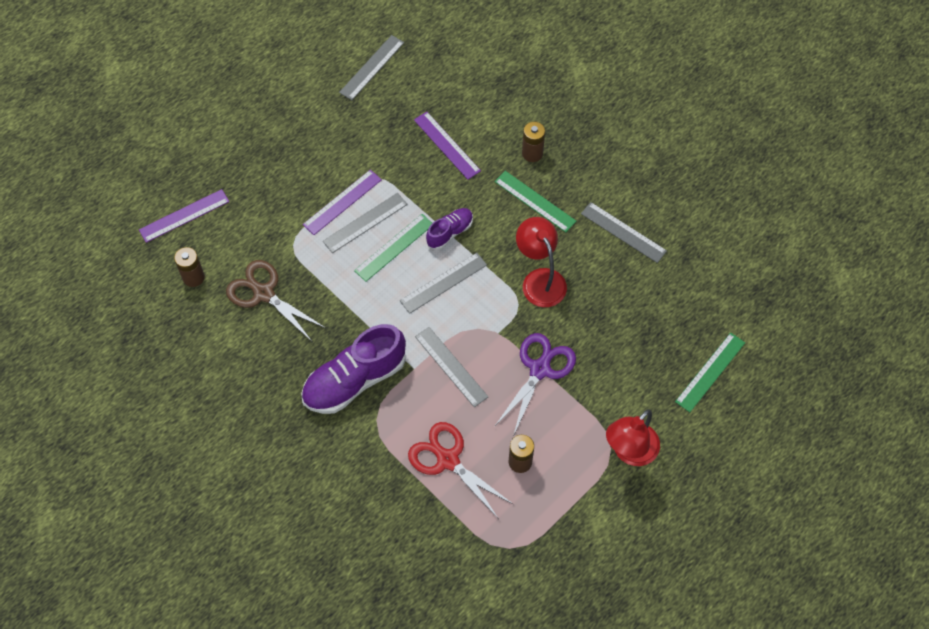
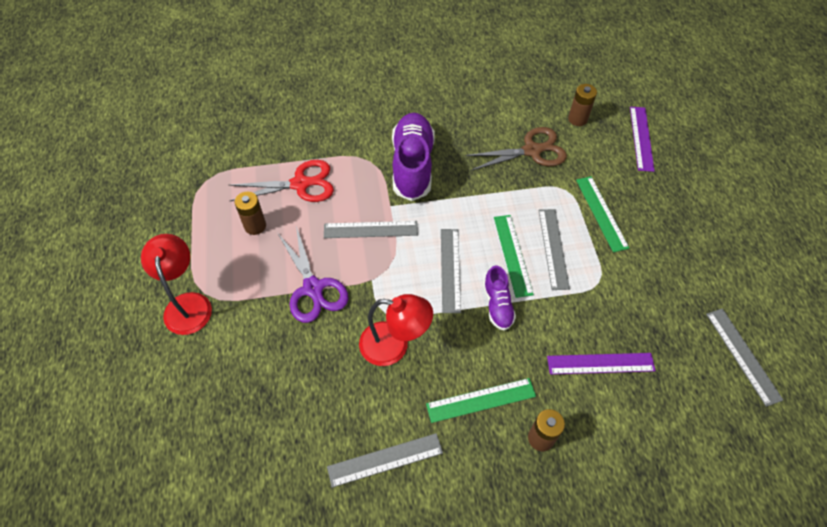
camera: 125 degrees right, 5 degrees down
purple ruler [303,169,382,235] -> none
green ruler [675,333,745,412] -> green ruler moved to [576,176,629,252]

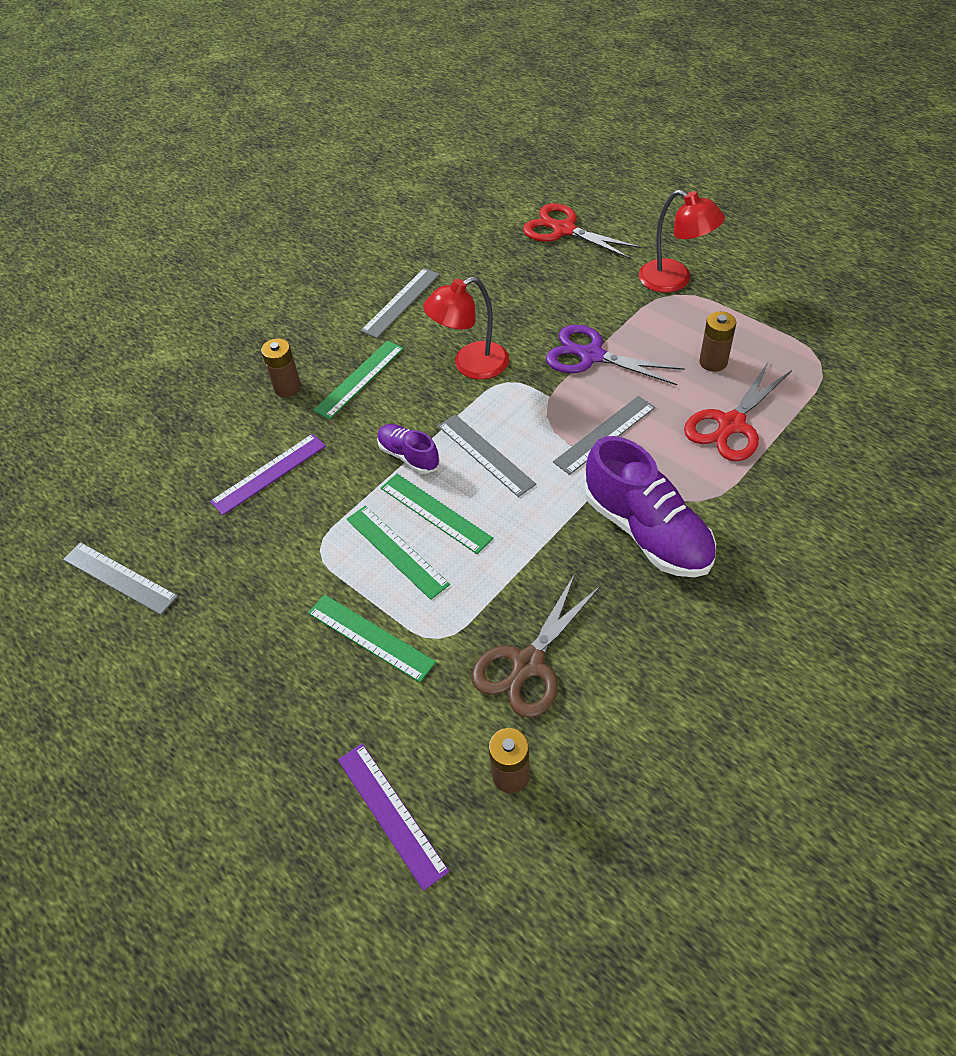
camera: 145 degrees right, 5 degrees down
grey ruler [539,209,570,290] -> green ruler [347,506,450,600]
none -> red scissors [523,203,642,259]

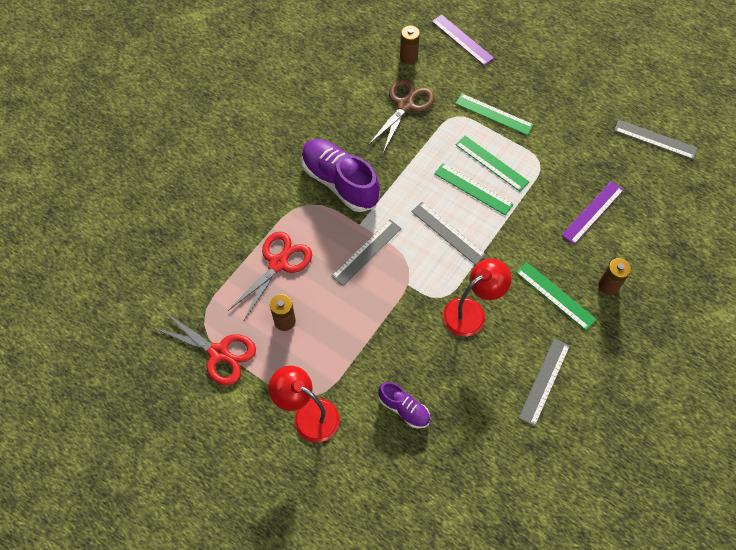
camera: 170 degrees right, 10 degrees up
green ruler [313,340,404,420] -> green ruler turned 75 degrees counterclockwise [516,262,596,330]
purple shoe [377,424,440,474] -> purple shoe moved to [378,382,430,428]
red scissors [523,203,642,259] -> red scissors moved to [154,313,256,386]
purple scissors [546,325,685,385] -> none

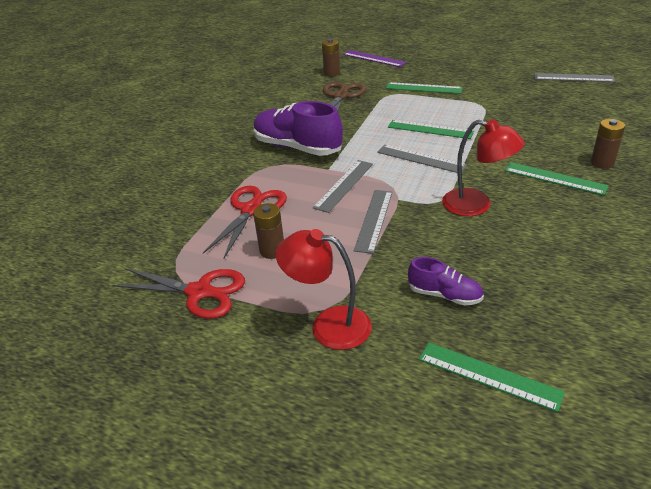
camera: 10 degrees left, 25 degrees down
red lamp [443,259,512,337] -> red lamp turned 75 degrees clockwise [442,119,525,216]
green ruler [455,136,529,191] -> green ruler moved to [419,342,565,412]
grey ruler [519,338,570,426] -> grey ruler moved to [354,190,393,254]
purple ruler [561,181,624,244] -> none

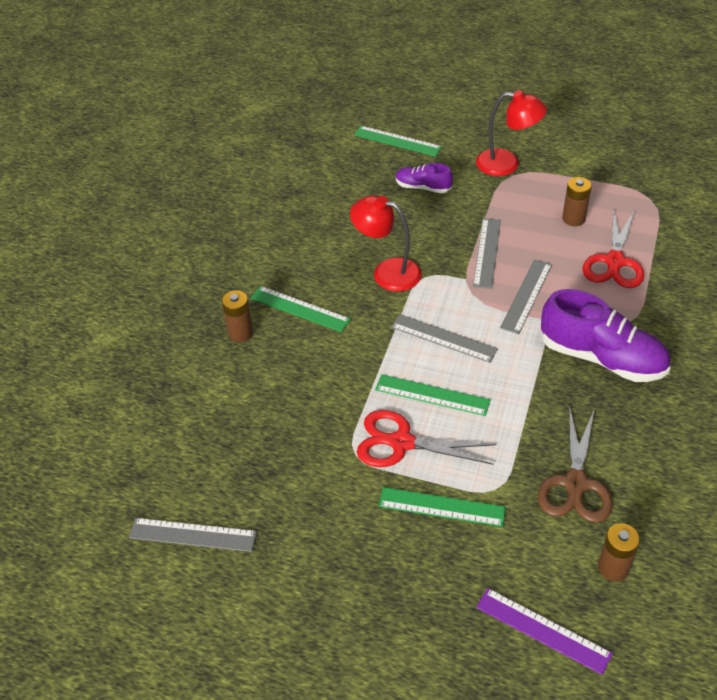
camera: 175 degrees right, 10 degrees up
red scissors [113,268,245,319] -> red scissors moved to [357,410,496,467]

